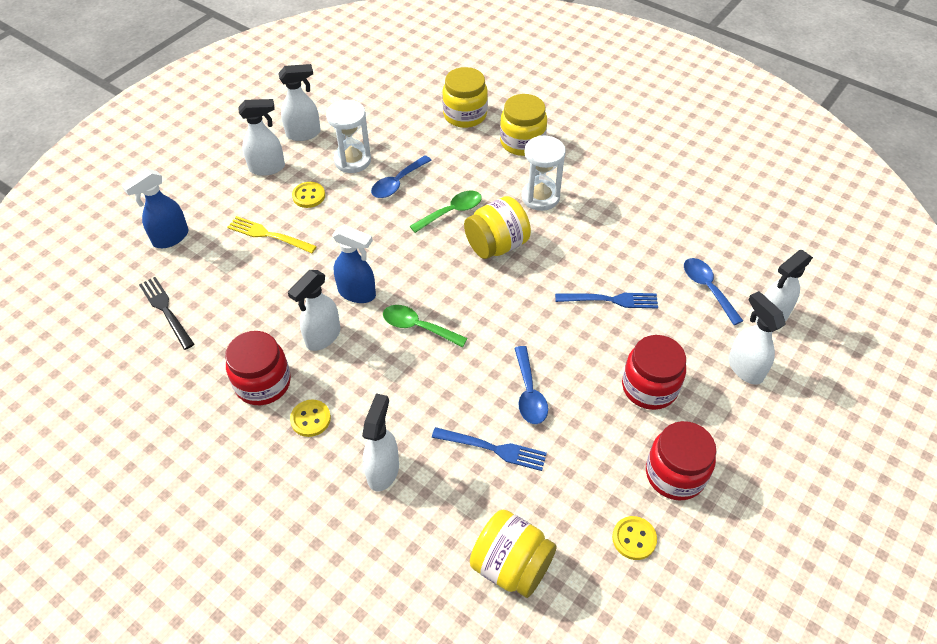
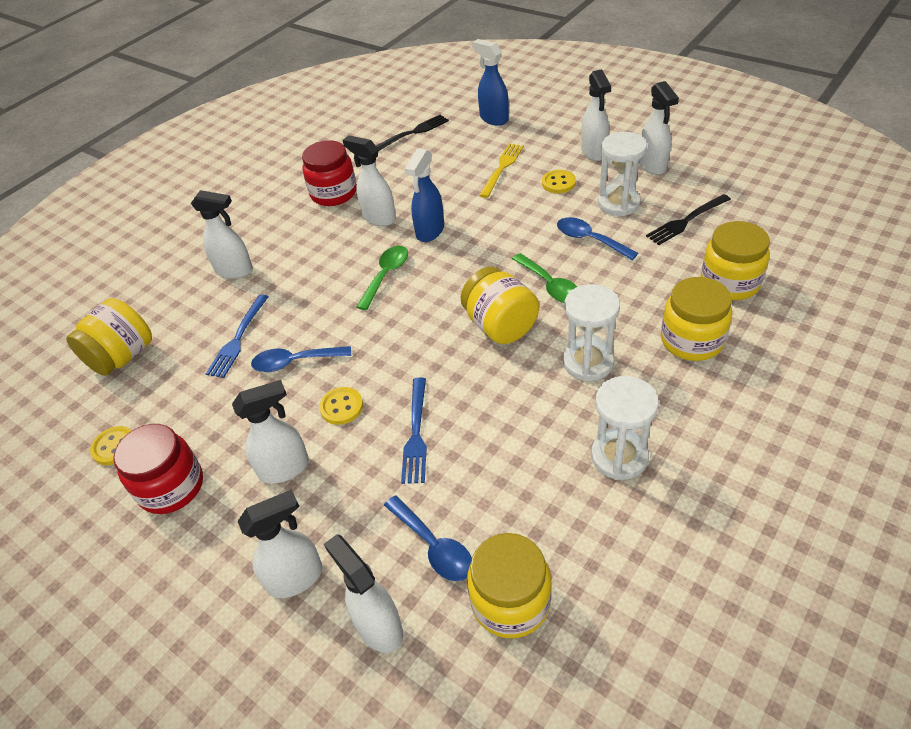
camera: 95 degrees right, 5 degrees down
yellow button [290,400,331,437] -> yellow button moved to [319,387,363,425]
red jar [622,335,686,410] -> white spray bottle [232,380,309,484]
blue spoon [684,258,743,325] -> blue spoon turned 75 degrees clockwise [384,495,472,581]
none -> yellow jar [467,533,552,638]
none -> white hourglass [591,376,659,480]
none -> black fork [646,194,731,245]

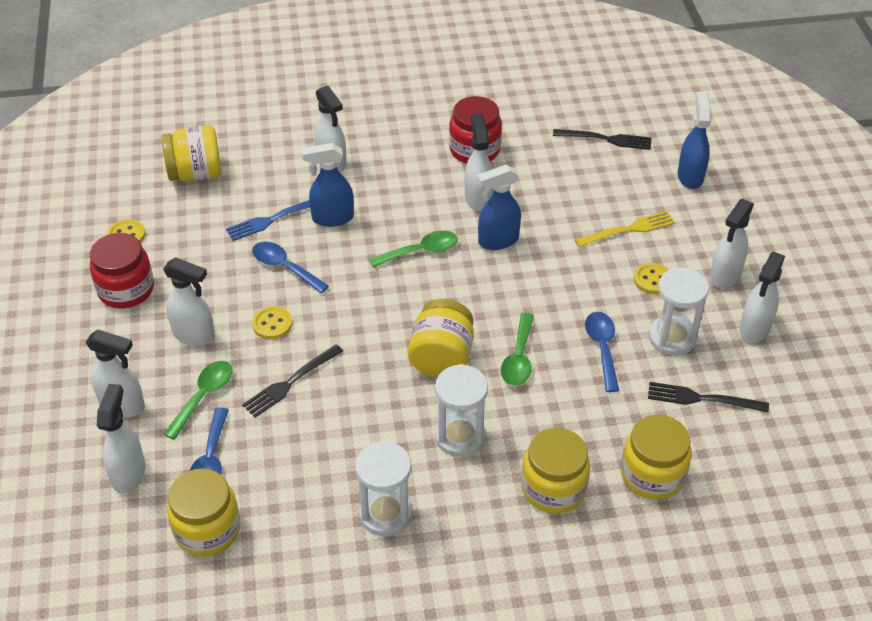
camera: 40 degrees right, 0 degrees up
blue fork [401,378,427,484] -> black fork [242,344,343,418]
none -> green spoon [163,361,232,440]
none -> blue spray bottle [302,143,354,227]

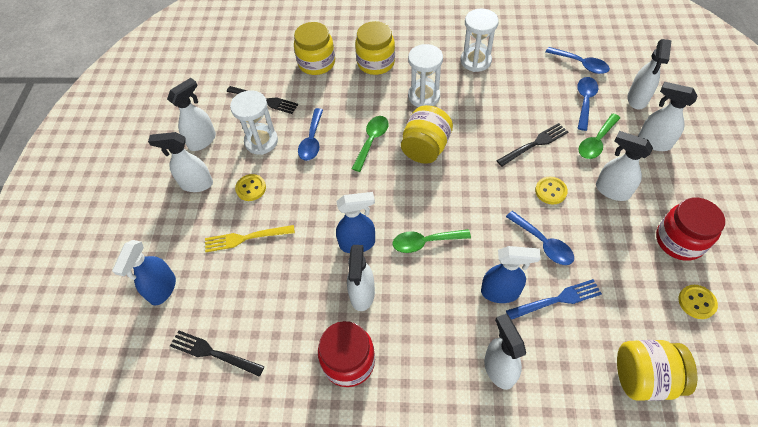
camera: 165 degrees left, 10 degrees up
yellow jar [167,469,240,556] -> blue spoon [546,47,610,74]
white spray bottle [710,199,754,288] -> white spray bottle turned 135 degrees counterclockwise [148,132,213,192]

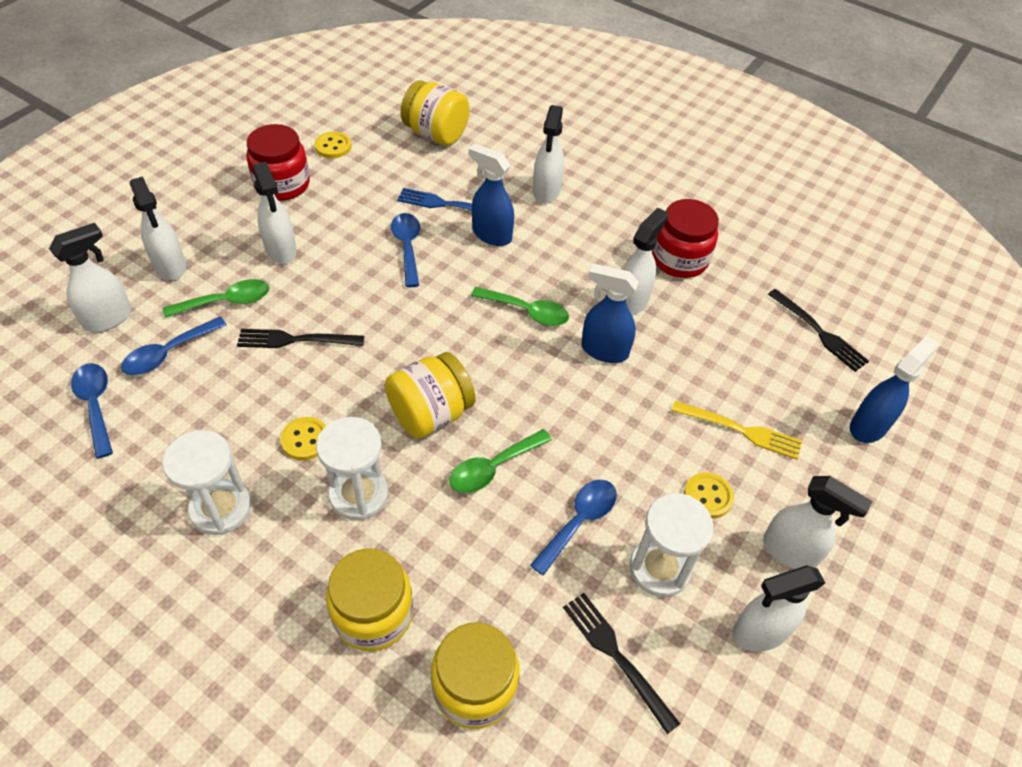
camera: 155 degrees left, 5 degrees down
yellow button [535,177,568,204] -> yellow button moved to [280,417,326,460]

